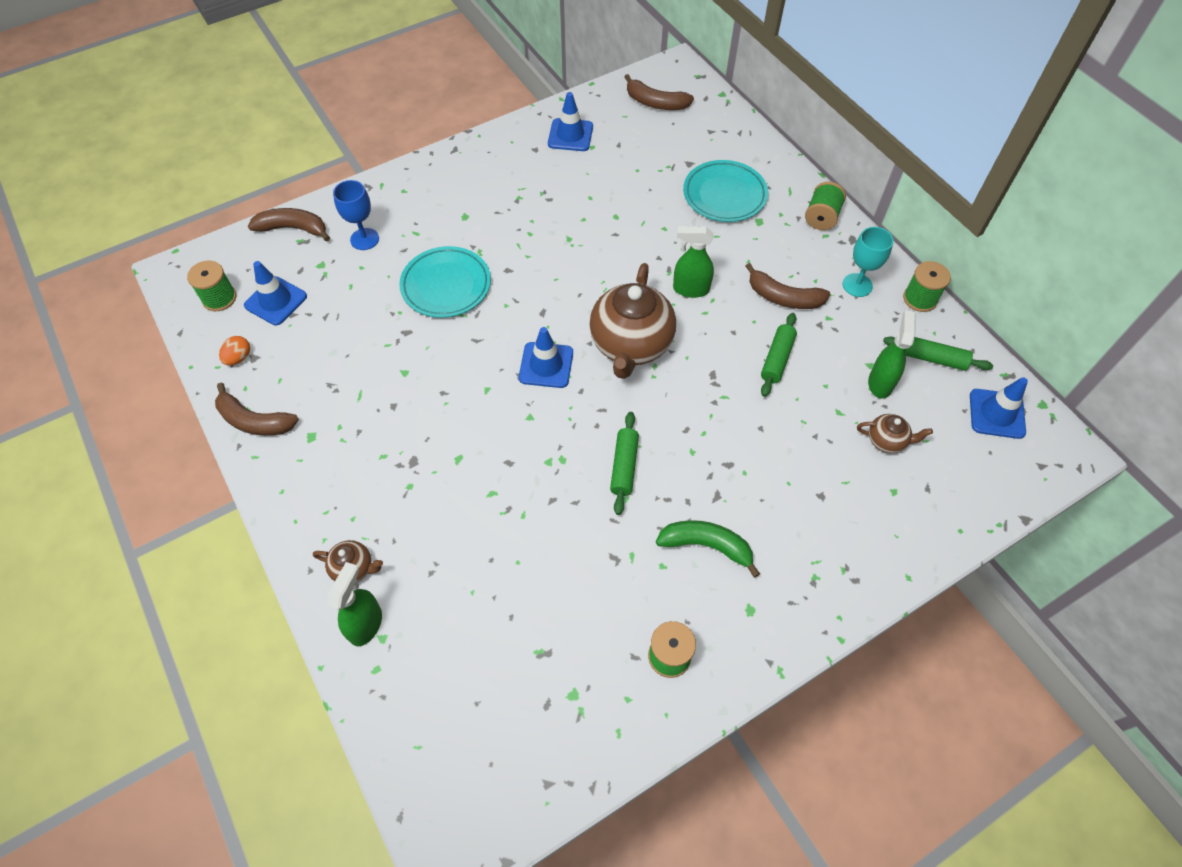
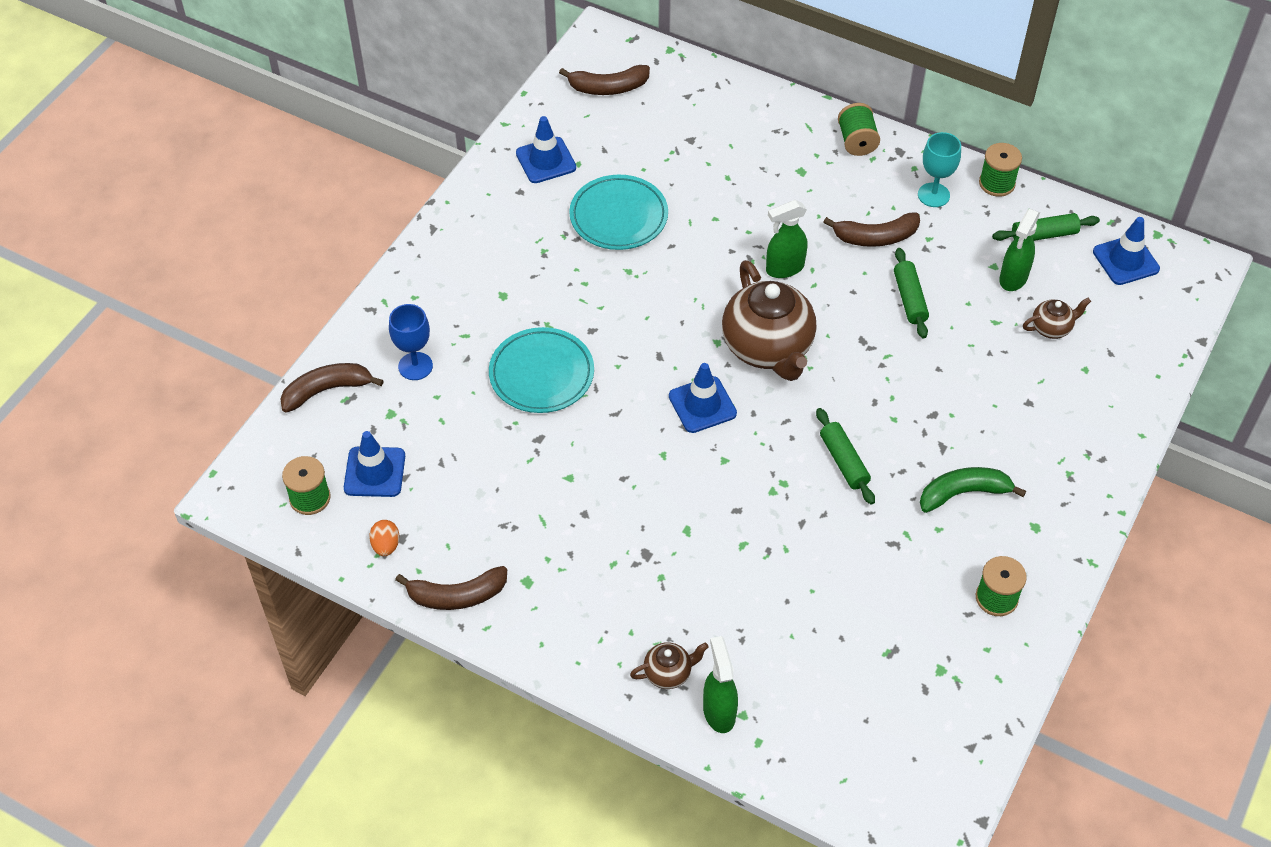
camera: 30 degrees left, 5 degrees down
turquoise plate [683,160,768,222] -> turquoise plate moved to [569,175,668,250]
green spray bottle [868,310,916,399] -> green spray bottle turned 135 degrees counterclockwise [999,209,1040,291]

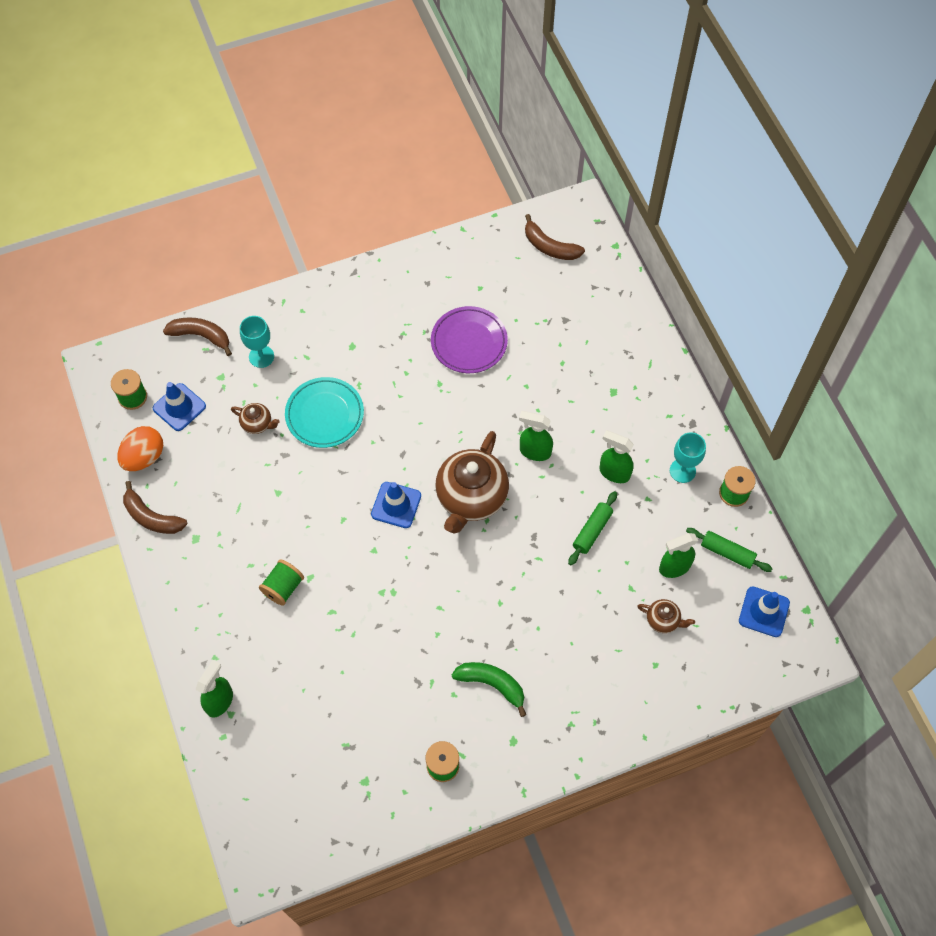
camera: 40 degrees right, 10 degrees up
orange egg [369,520,399,556] -> orange egg [117,426,163,471], size x1.81
blue goblet [389,304,433,380] -> turquoise goblet [240,316,274,368]
blue traffic cone [516,116,576,183] -> none
turquoise plate [569,175,668,250] -> purple plate [431,306,508,373]
brown teapot [630,642,709,689] -> brown teapot moved to [231,403,280,434]
green rolling pin [816,408,875,505] -> none
brown banana [823,212,920,247] -> green spray bottle [600,430,634,483]
green spool [838,103,880,156] -> green spool moved to [259,559,304,606]

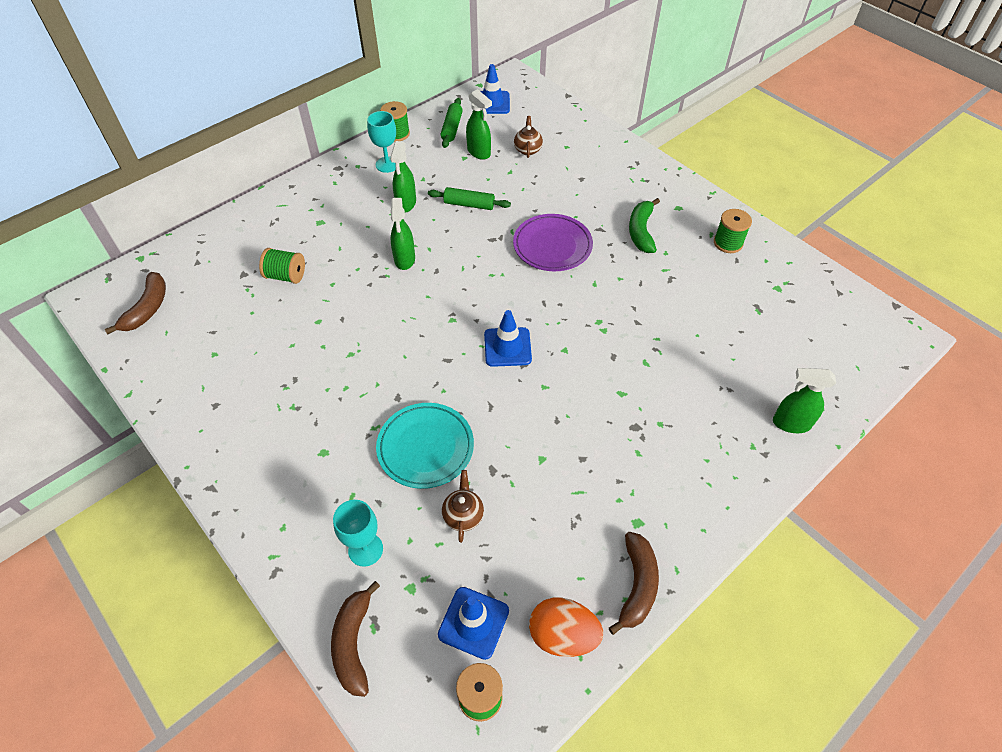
camera: 110 degrees left, 10 degrees down
green spool [259,559,304,606] -> green spool moved to [259,248,305,284]
purple plate [431,306,508,373] -> purple plate moved to [513,214,593,271]
brown teapot [435,431,509,534] -> none

